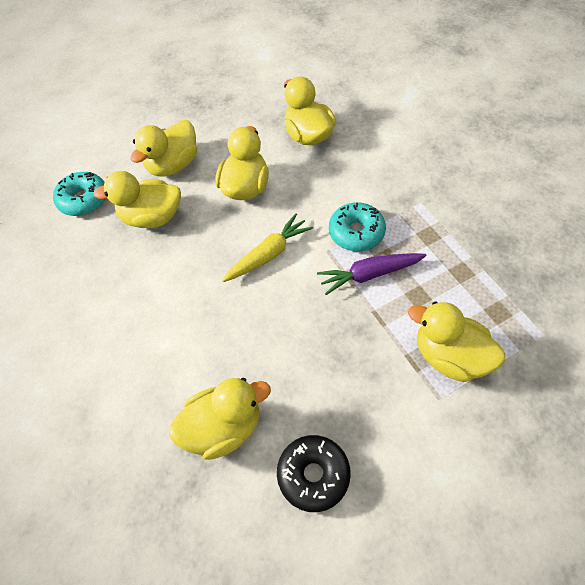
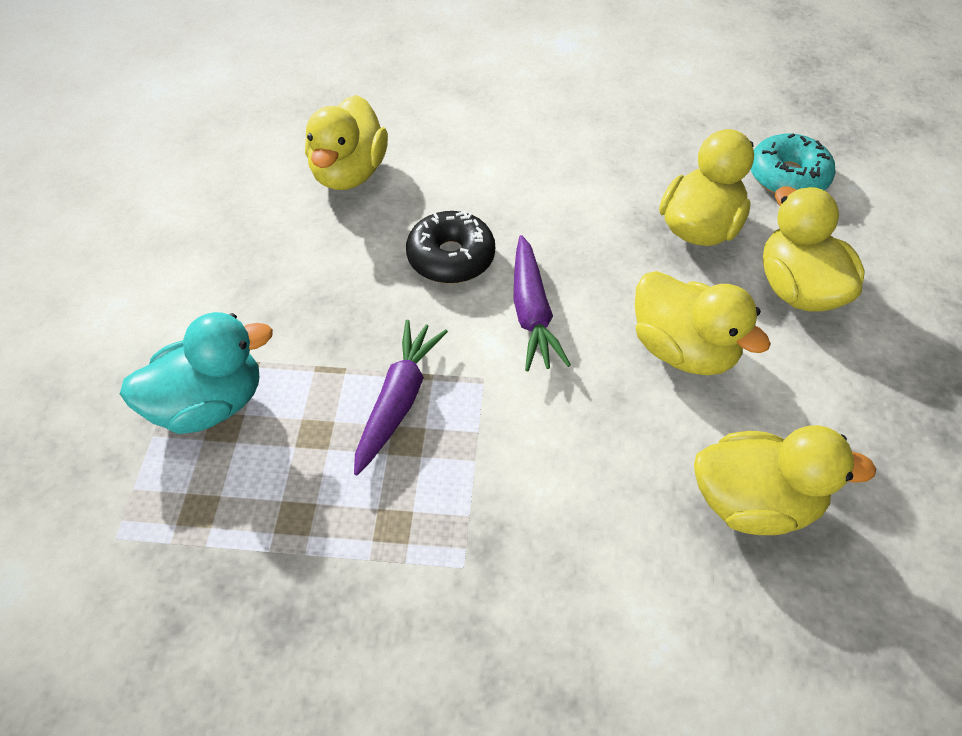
camera: 120 degrees right, 5 degrees down
yellow carrot [222,213,313,282] -> purple carrot [513,235,571,371]
black donut [277,435,351,512] -> black donut moved to [406,210,495,284]
turquoise donut [329,203,386,251] -> none
yellow duck [408,301,505,382] -> turquoise duck [120,312,273,434]

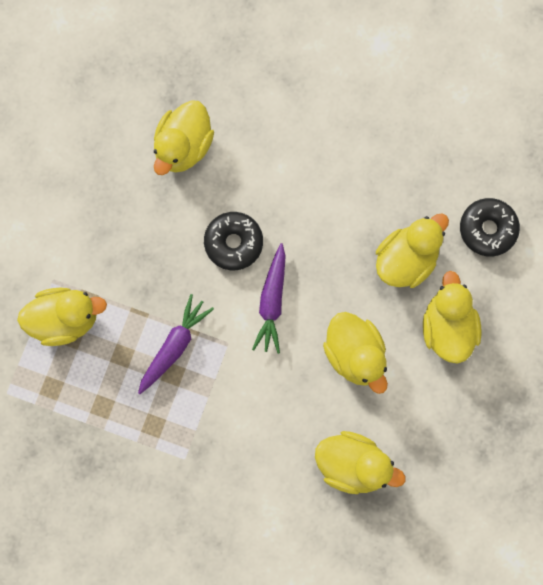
camera: 15 degrees right, 25 degrees up
turquoise duck [120,312,273,434] -> yellow duck [17,288,107,346]
turquoise donut [751,133,836,194] -> black donut [460,198,520,257]

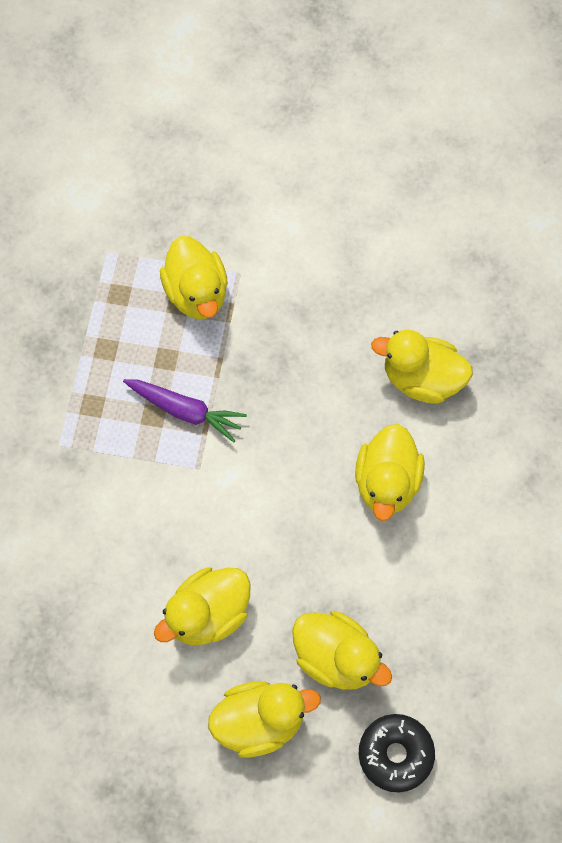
camera: 80 degrees right, 10 degrees down
black donut [204,212,263,270] -> none
purple carrot [252,243,286,354] -> none
yellow duck [315,431,406,494] -> yellow duck moved to [355,424,425,521]

